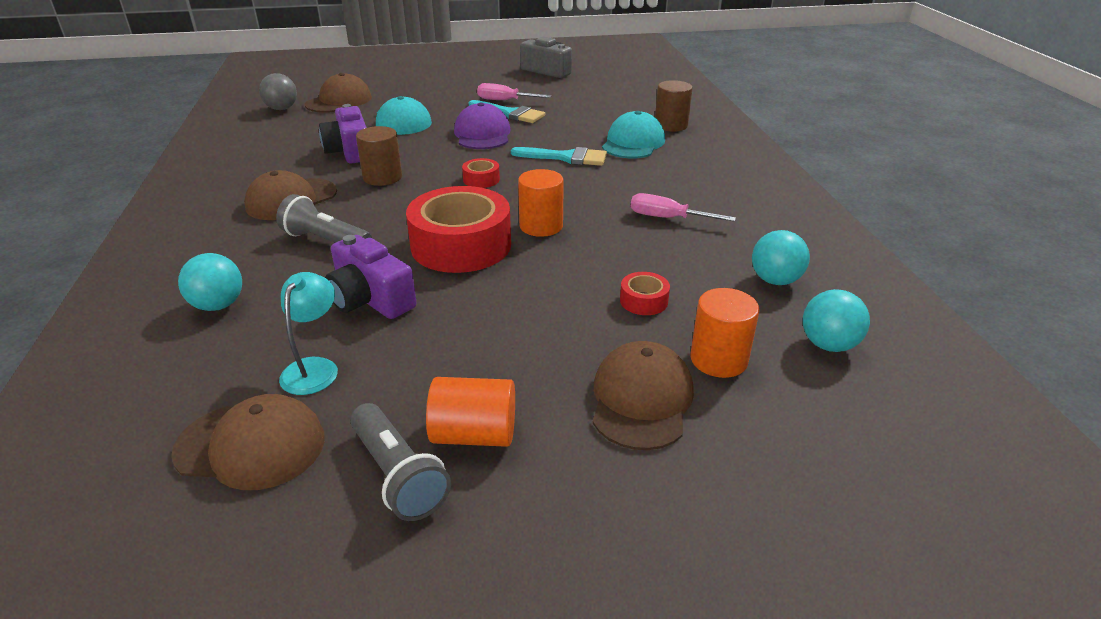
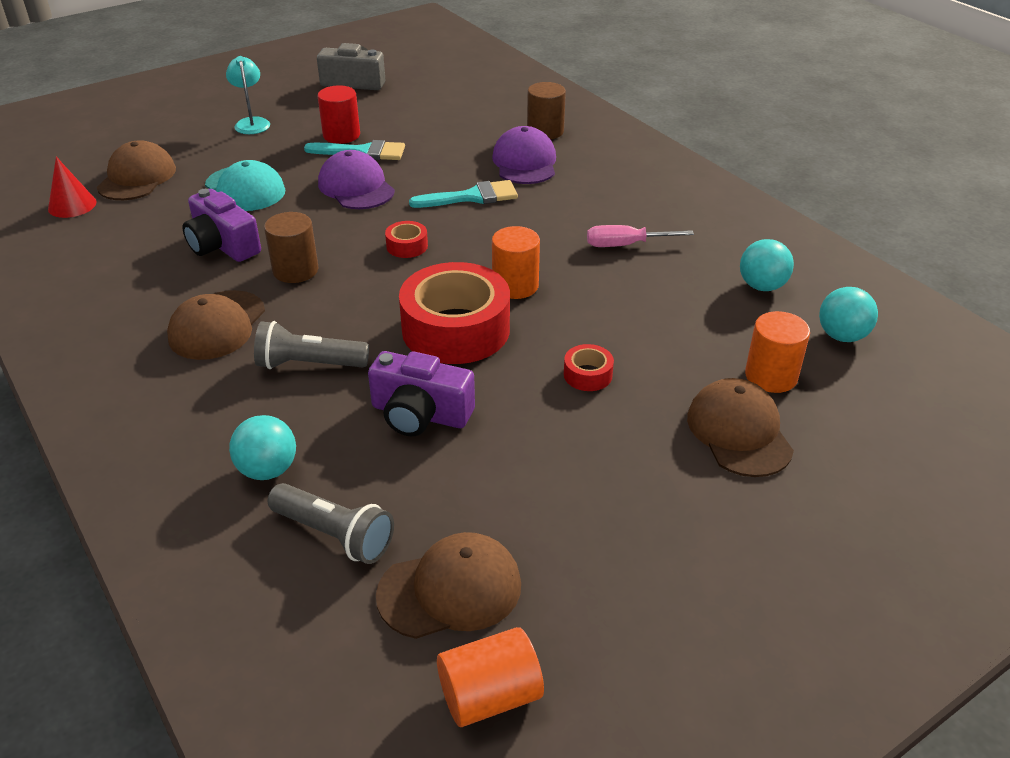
camera: 25 degrees left, 5 degrees up
grey ball [259,73,297,110] -> red cone [48,157,97,218]
turquoise lamp [279,272,338,395] -> turquoise lamp moved to [226,56,270,134]
grey flashlight [350,403,451,521] -> grey flashlight moved to [268,483,394,564]
orange cylinder [426,377,515,447] -> orange cylinder moved to [437,627,544,727]
pink screwdriver [477,83,551,100] -> red cylinder [318,85,360,144]
turquoise cap [602,111,665,158] -> purple cap [492,126,556,184]
red tape [620,272,670,315] -> red tape moved to [564,344,614,391]

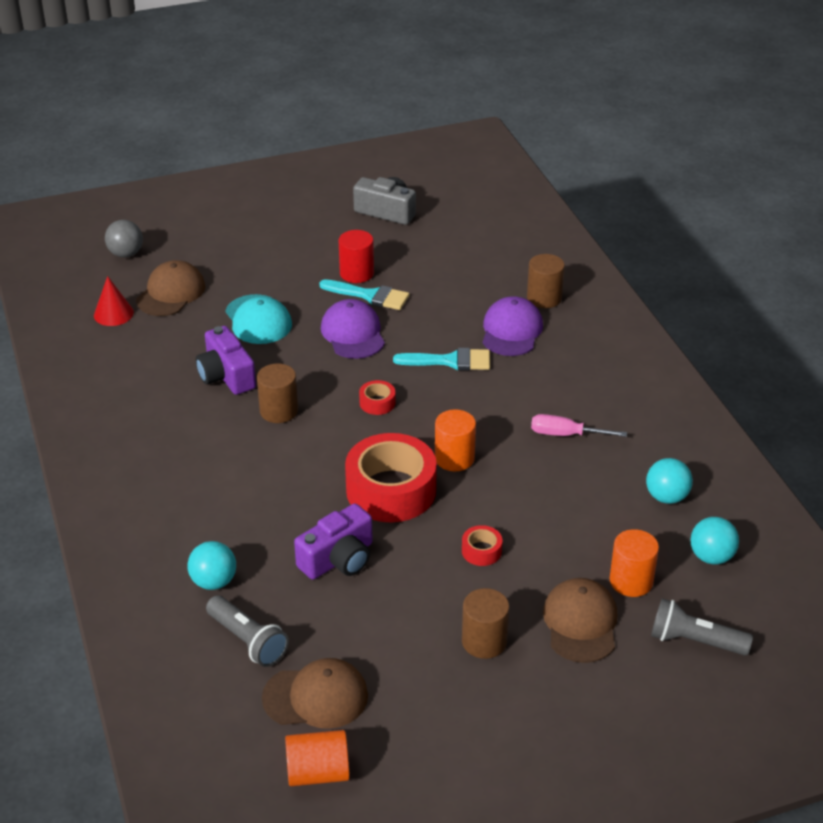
camera: 15 degrees right, 0 degrees up
brown cap [167,290,265,360] -> none
turquoise lamp [226,56,270,134] -> none
grey flashlight [254,321,369,369] -> grey flashlight moved to [651,598,753,656]
purple camera [368,351,475,436] -> purple camera turned 75 degrees counterclockwise [294,503,373,580]
none -> grey ball [105,220,143,257]
none -> brown cylinder [462,588,509,659]

